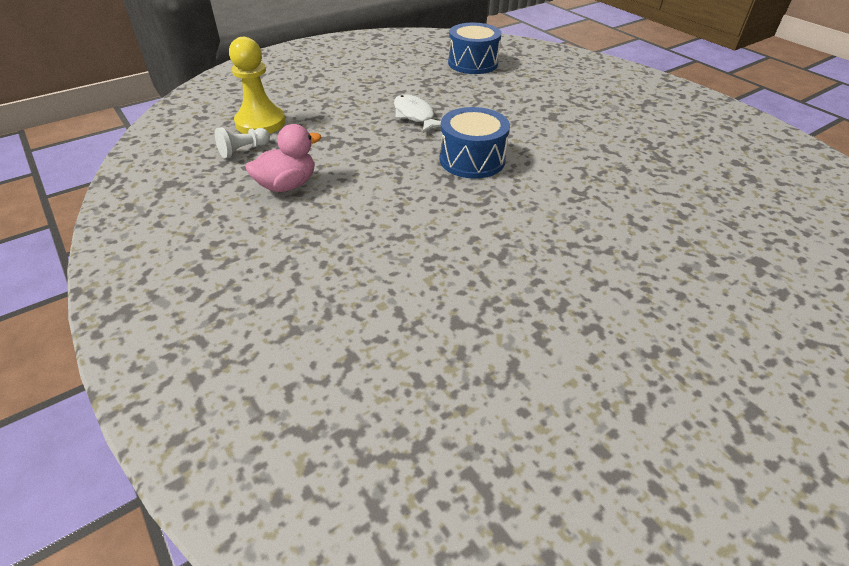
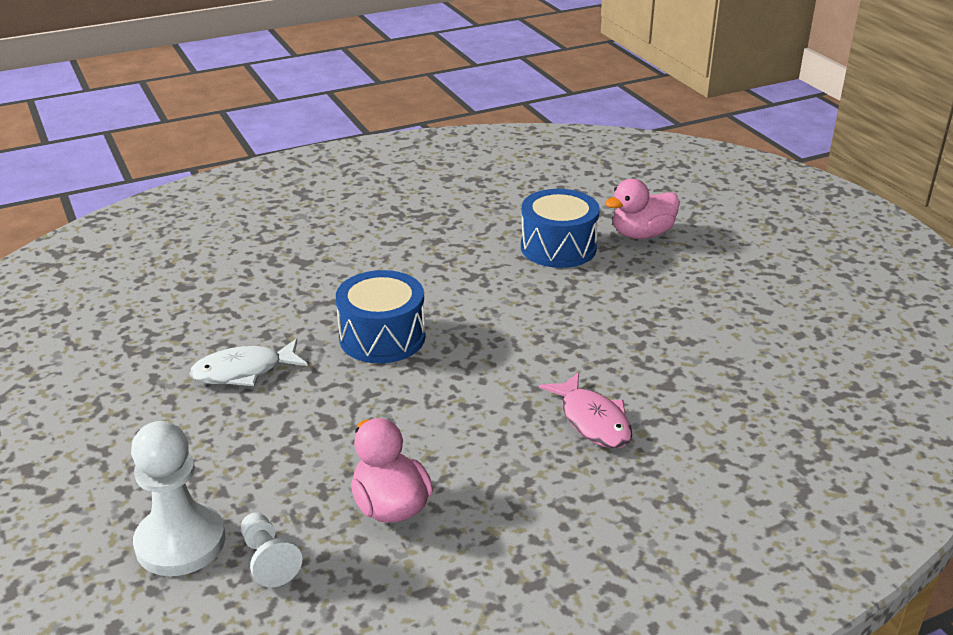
camera: 80 degrees left, 10 degrees down
yellow pawn [229,37,286,134] -> white pawn [131,421,225,576]
blue drum [448,23,502,74] -> blue drum moved to [521,189,600,268]
none -> pink fish [539,372,632,449]
none -> pink duck [605,179,680,239]

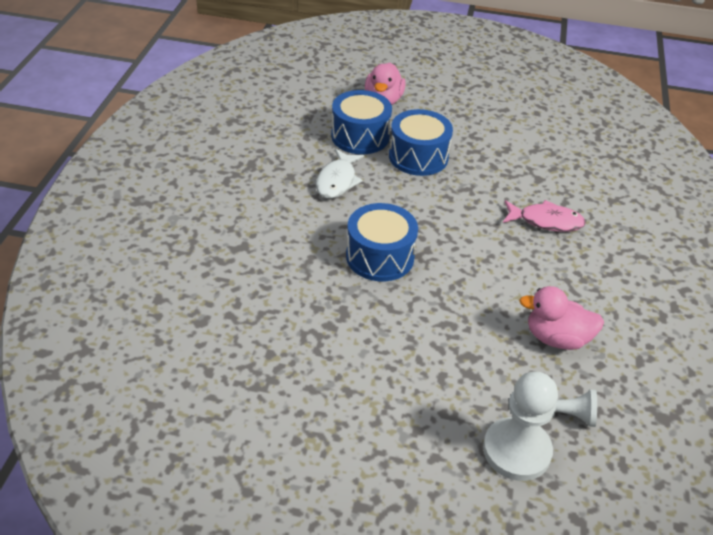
camera: 55 degrees left, 10 degrees up
white fish [190,338,308,386] -> white fish moved to [316,149,364,199]
none -> blue drum [389,109,453,176]

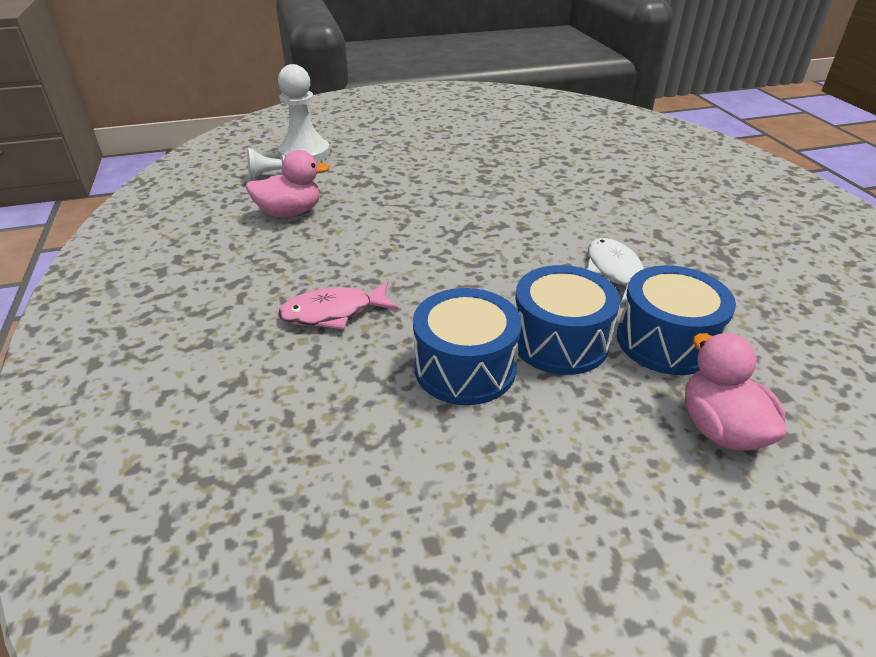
camera: 155 degrees right, 5 degrees down
blue drum [346,203,418,281] -> blue drum moved to [413,288,522,405]

